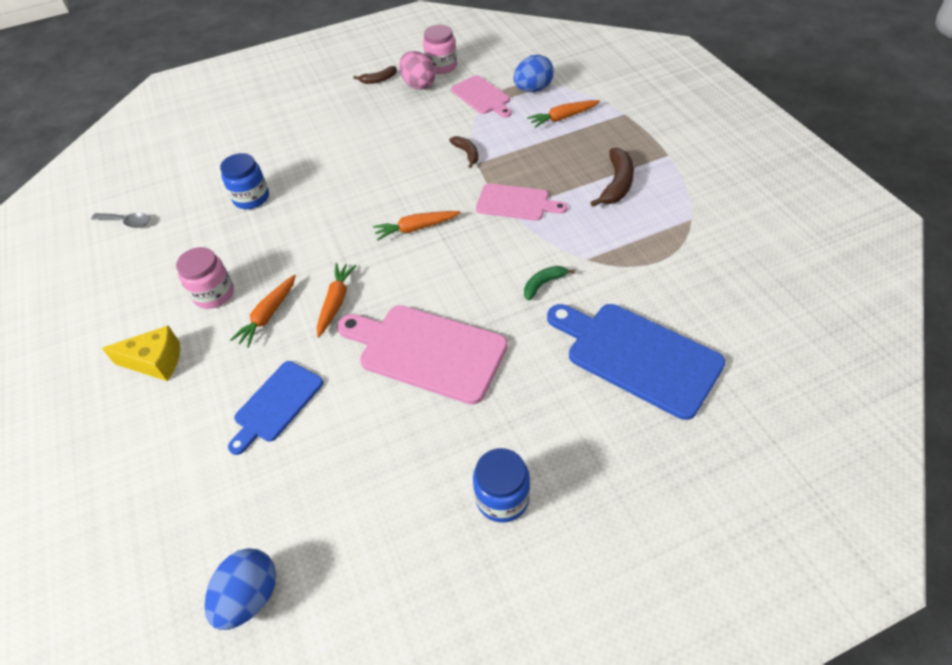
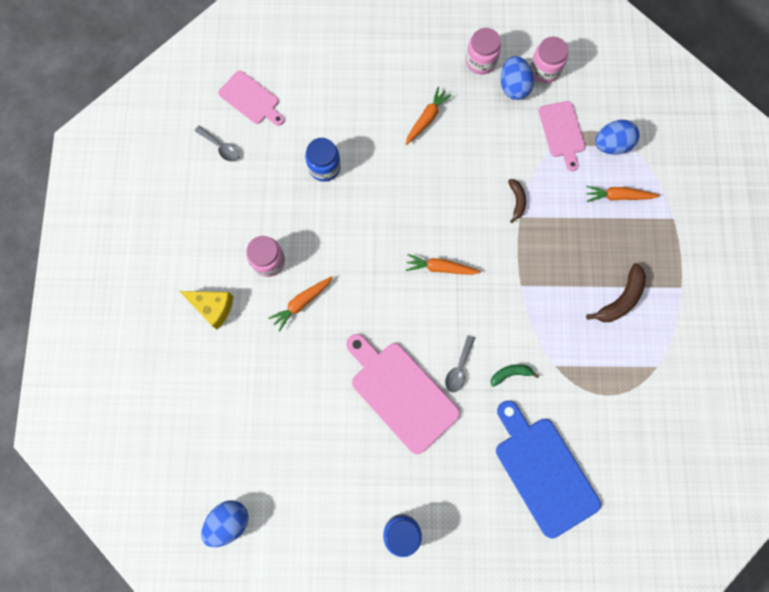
camera: 20 degrees right, 25 degrees up
blue cutting board [228,361,323,455] -> none
orange carrot [317,263,357,338] -> orange carrot moved to [406,87,452,145]
brown banana [353,66,397,84] -> pink jar [466,28,501,74]
pink egg [399,51,436,90] -> blue egg [501,56,534,100]
pink cutting board [476,183,567,221] -> pink cutting board moved to [218,71,285,126]
none -> grey spoon [445,335,475,393]

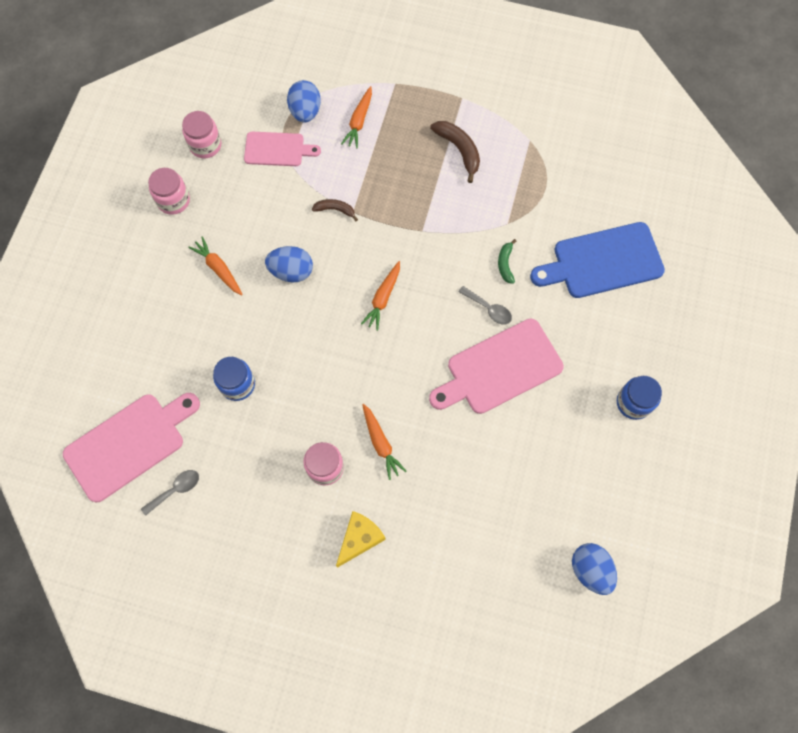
camera: 75 degrees left, 5 degrees down
pink cutting board [218,71,285,126] -> pink cutting board [63,393,200,502], size x1.66
blue egg [501,56,534,100] -> blue egg moved to [265,246,313,282]

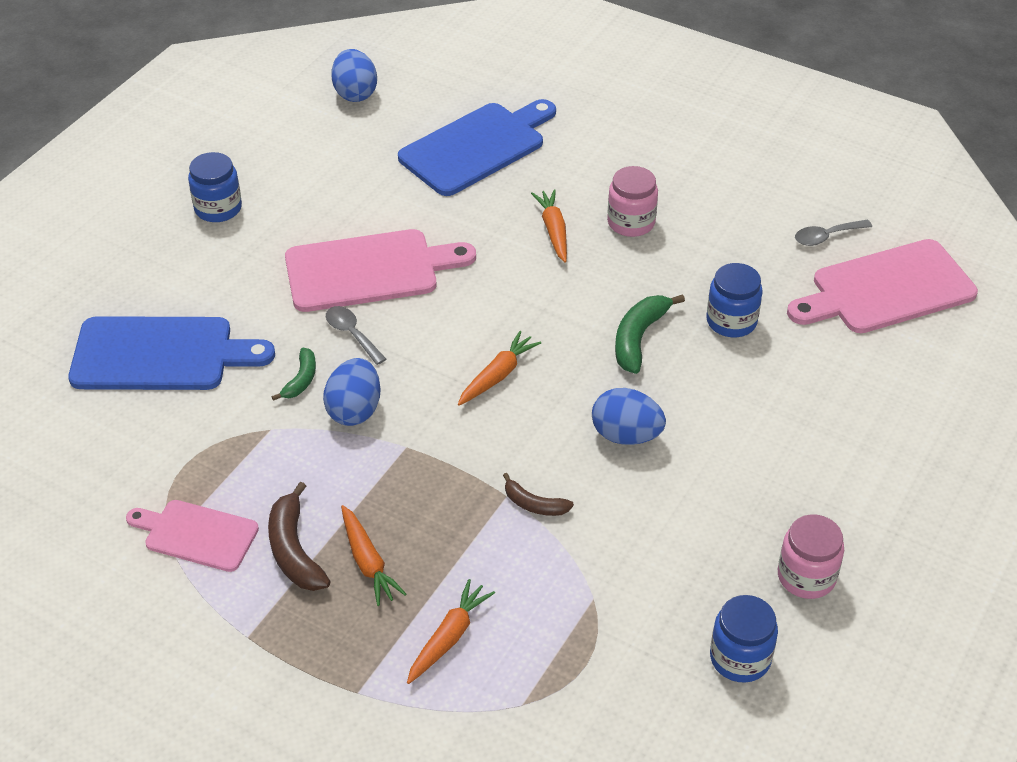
camera: 165 degrees left, 25 degrees down
pink jar [182,111,221,158] -> blue jar [710,595,778,683]
orange carrot [188,236,243,295] -> orange carrot moved to [341,505,406,606]
pink cutting board [244,132,321,166] -> pink cutting board moved to [126,500,259,572]
blue egg [287,80,321,123] -> blue egg moved to [323,358,381,426]
yellow cheese [336,511,386,568] -> none
none -> blue cutting board [398,99,556,196]
none -> green banana [615,294,685,374]

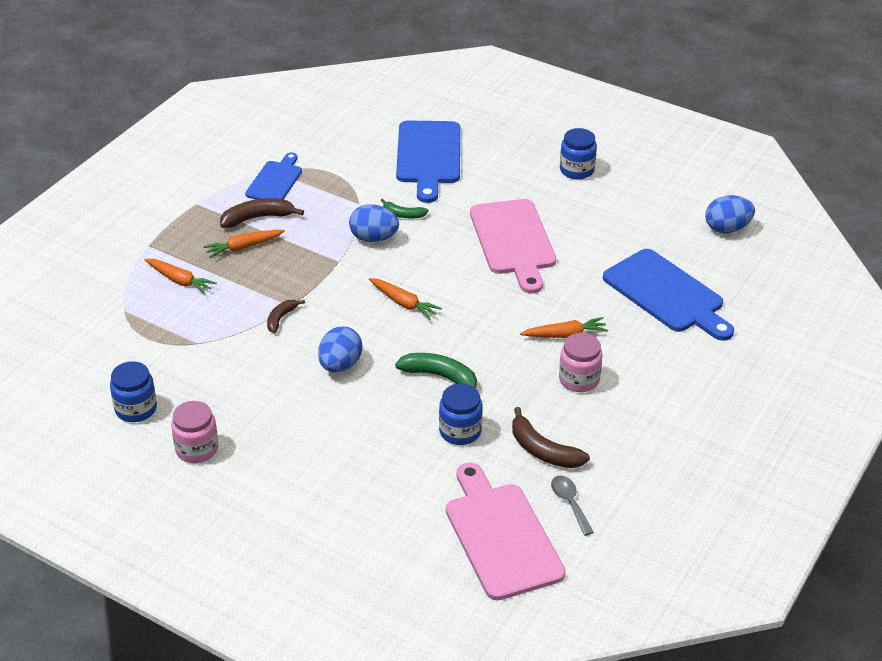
camera: 90 degrees right, 5 degrees down
pink cutting board [126,500,259,572] -> blue cutting board [245,153,302,199]
grey spoon [326,306,386,365] -> none
none -> brown banana [512,407,590,468]

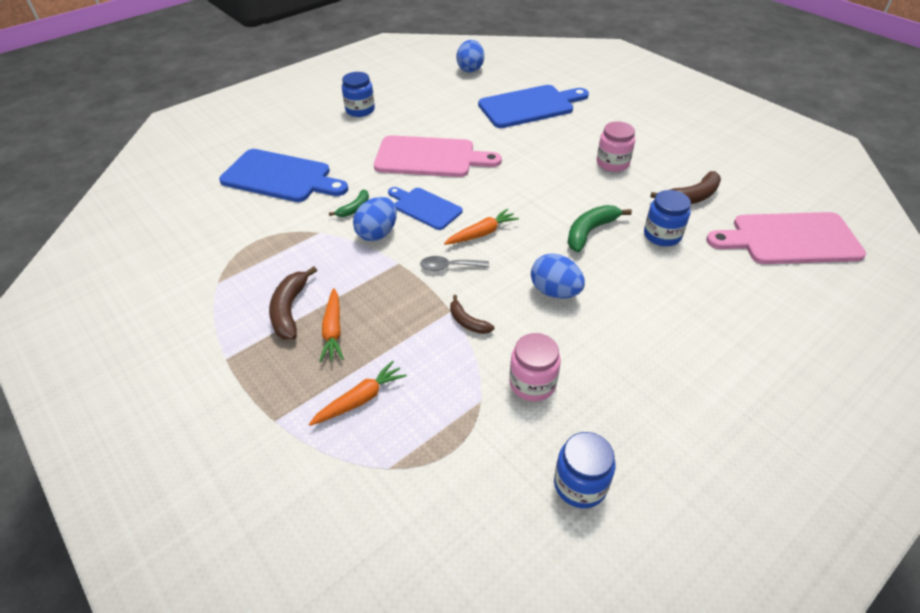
camera: 70 degrees left, 5 degrees up
pink jar [171,401,218,463] -> pink jar moved to [509,333,561,401]
blue cutting board [245,153,302,199] -> blue cutting board moved to [388,187,463,230]
orange carrot [520,317,608,338] -> none
grey spoon [551,476,594,536] -> grey spoon moved to [420,256,489,271]

